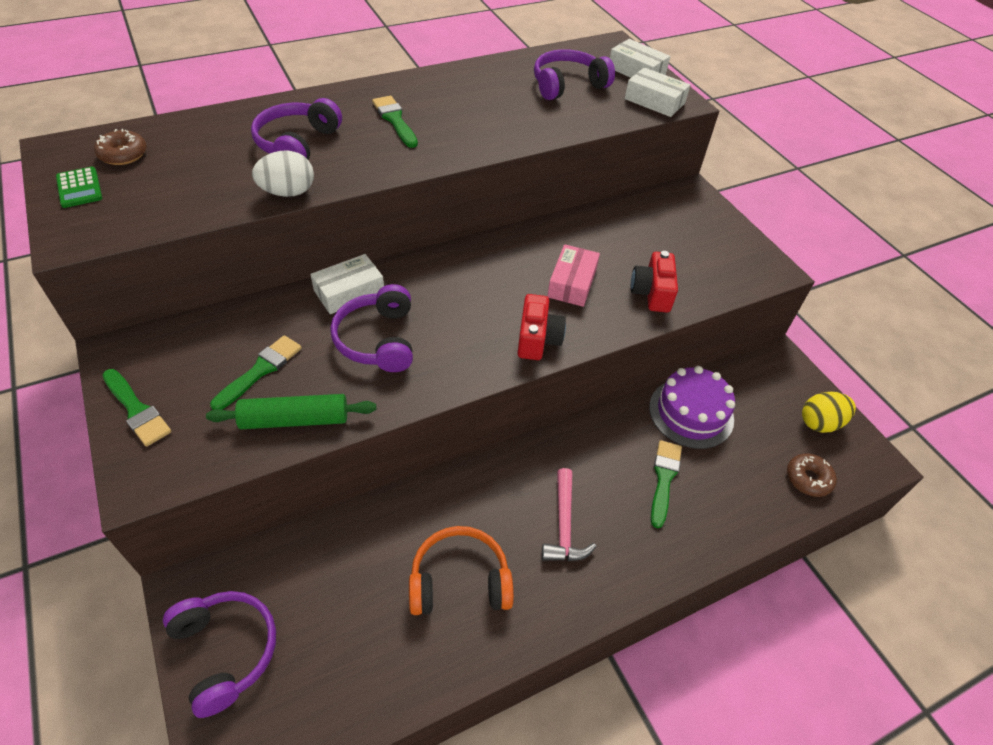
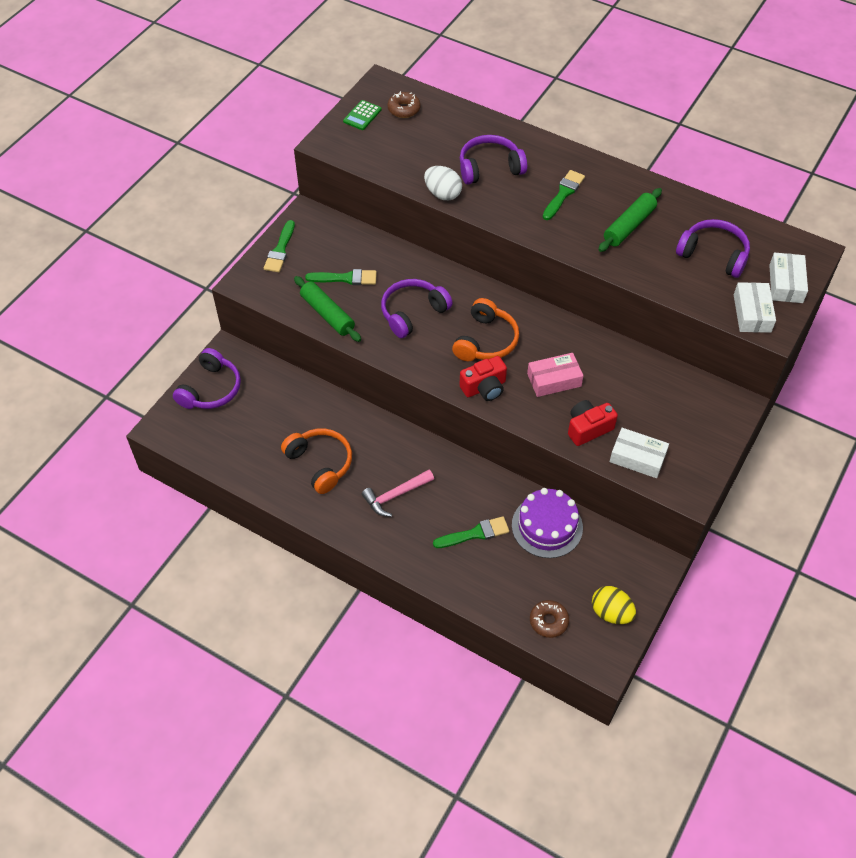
camera: 60 degrees right, 5 degrees up
white box [310,254,384,314] -> white box moved to [610,428,669,478]
none -> orange headphones [452,298,519,361]
none -> green rolling pin [598,188,662,252]

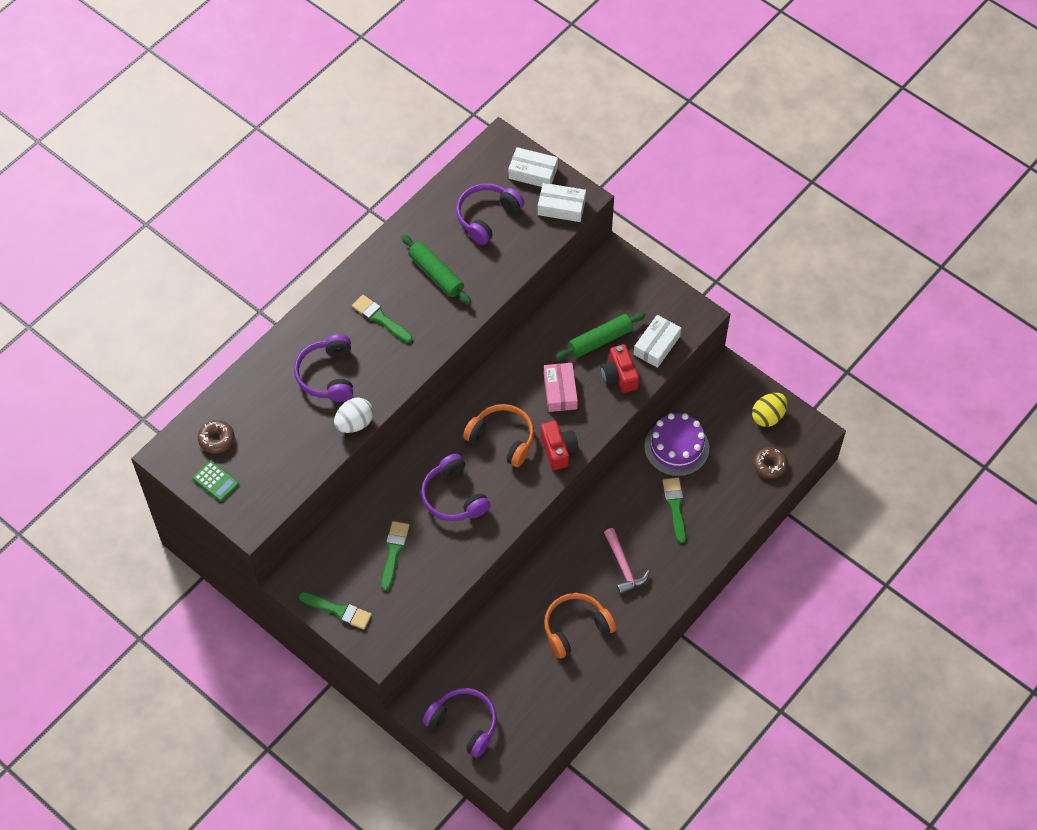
camera: 80 degrees left, 5 degrees up
green rolling pin [294,276,361,342] -> green rolling pin moved to [556,312,646,360]

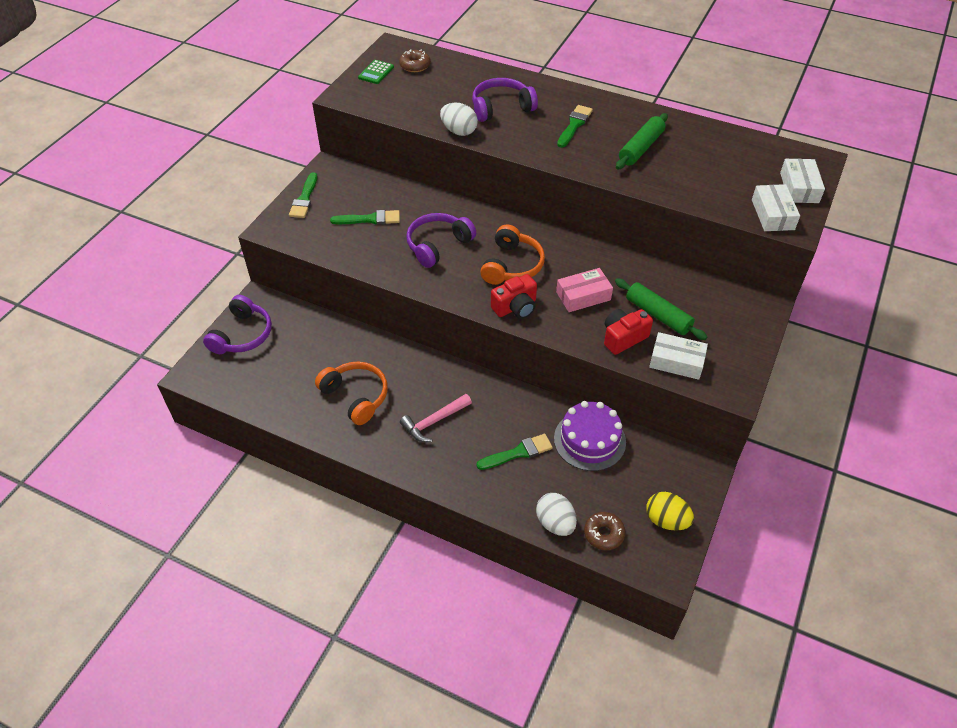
camera: 75 degrees right, 10 degrees down
purple headphones [456,183,524,245] -> none
none -> white egg [536,493,577,536]

